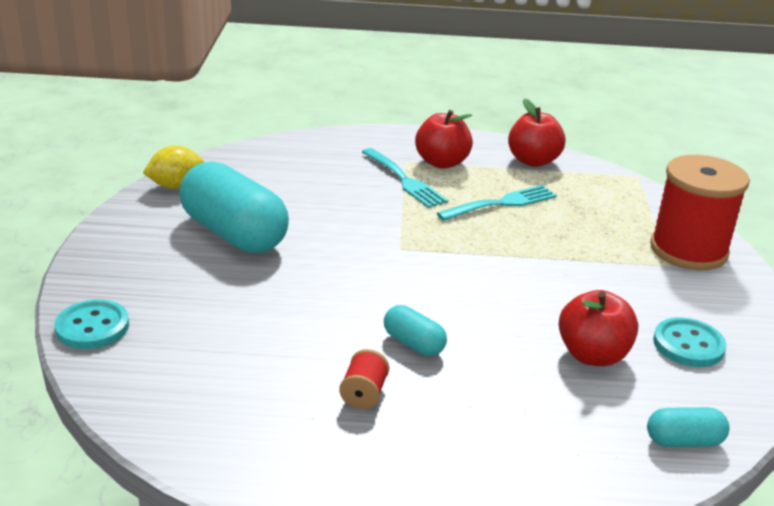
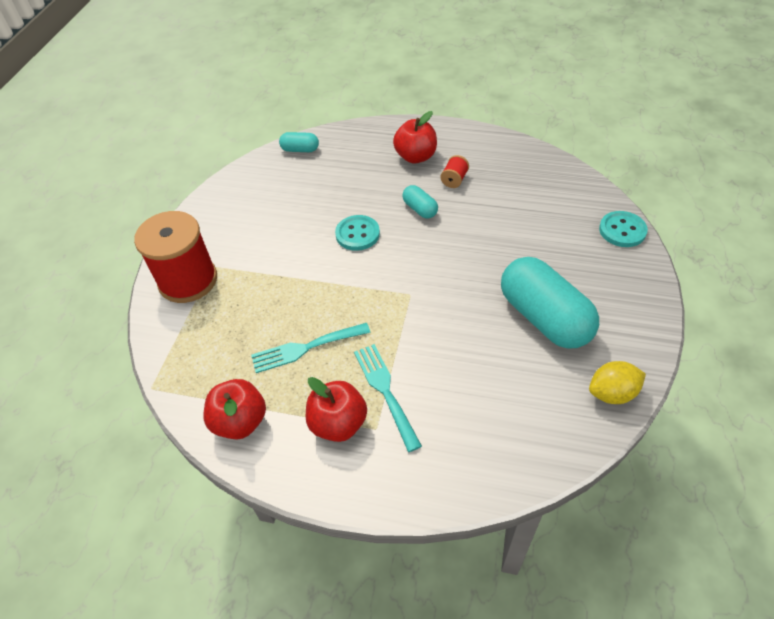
camera: 165 degrees left, 20 degrees up
red apple [559,290,638,366] -> red apple moved to [393,111,437,164]
turquoise button [653,318,727,367] -> turquoise button moved to [335,215,380,251]

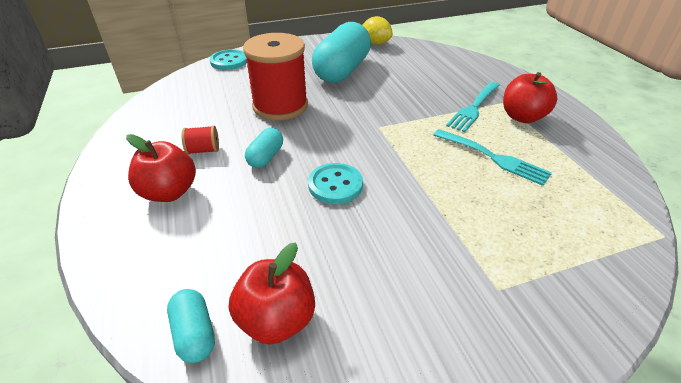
camera: 125 degrees left, 10 degrees down
red spool [134,211,217,303] -> red spool moved to [243,33,308,120]
red apple [203,379,266,440] -> red apple moved to [229,243,315,345]

